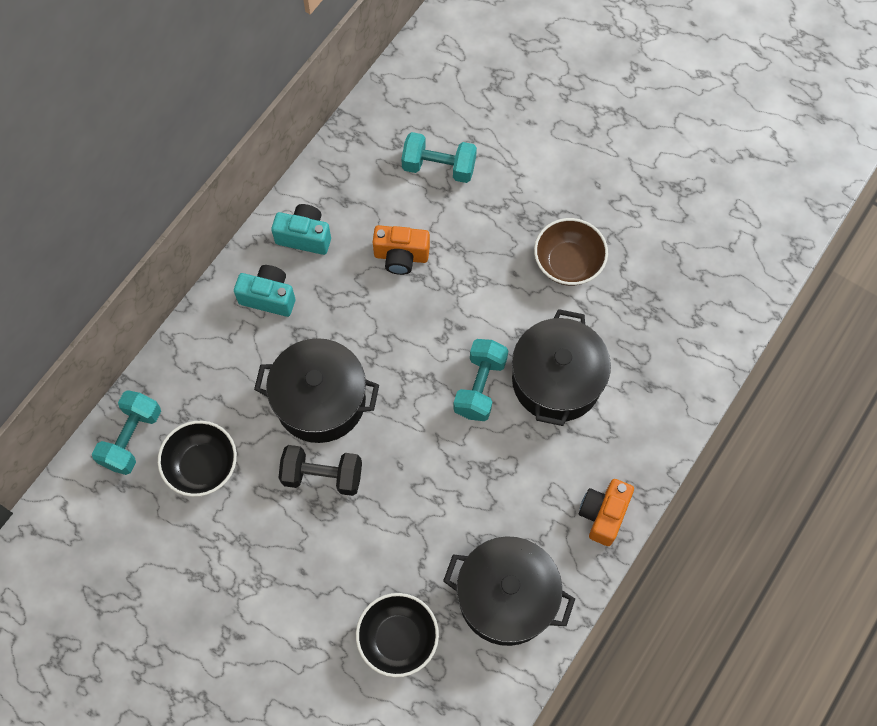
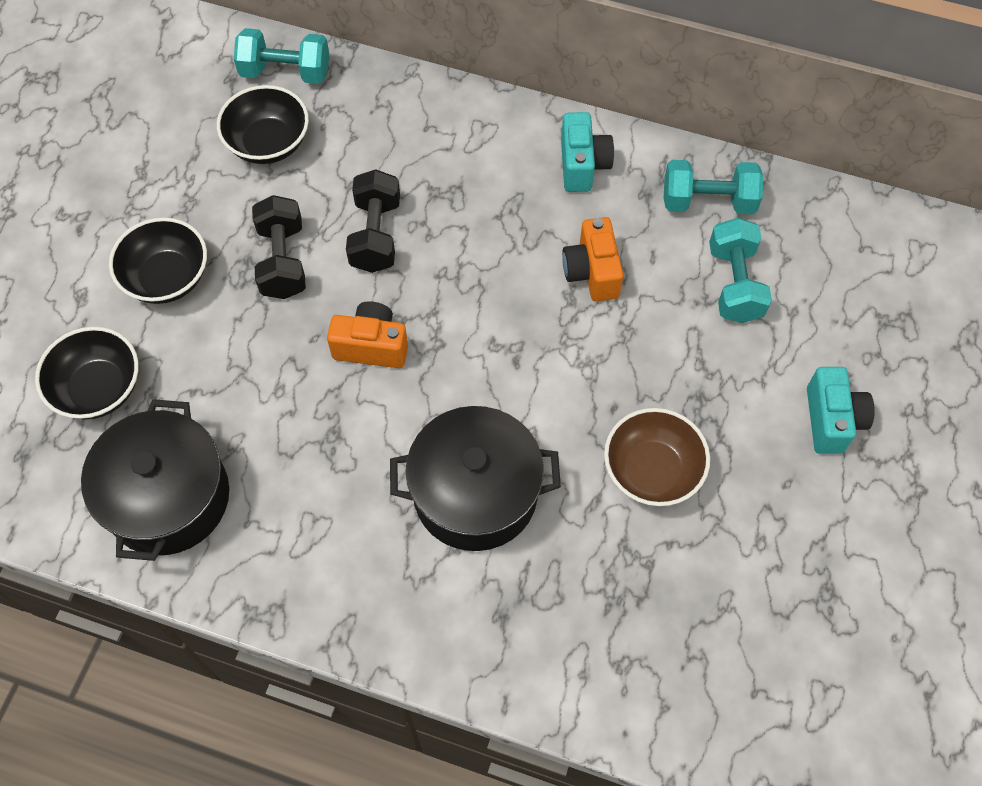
camera: 75 degrees right, 5 degrees down
turquoise camera [234,265,295,317] -> turquoise camera moved to [807,367,875,454]
black pot [254,338,379,443] -> black dumbbell [346,169,400,273]
turquoise dumbbell [453,339,508,421] -> turquoise dumbbell moved to [664,160,764,214]
orange camera [579,479,634,546] -> orange camera moved to [327,301,408,368]
none -> black bowl [109,218,207,304]

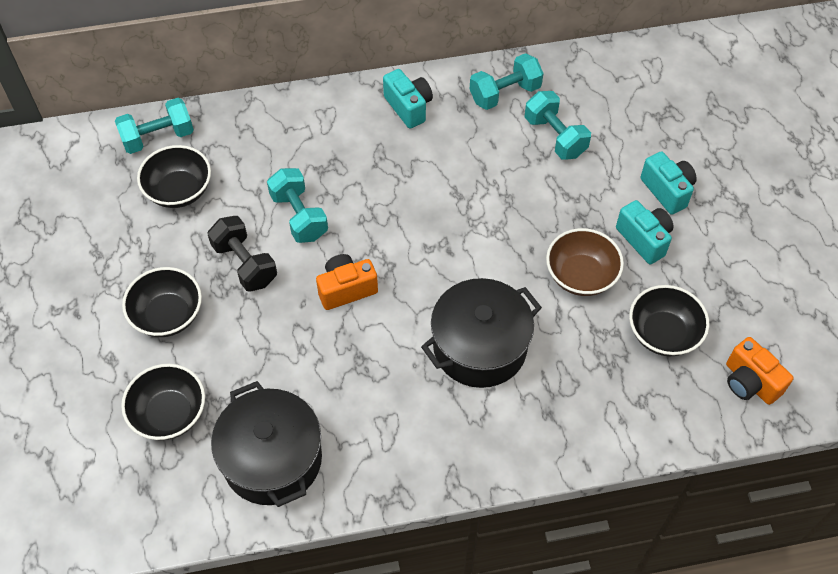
camera: 30 degrees left, 5 degrees down
black dumbbell [346,169,400,273] -> turquoise dumbbell [267,168,328,243]
orange camera [562,217,623,302] -> orange camera moved to [726,337,794,405]
none -> turquoise camera [616,200,674,264]
none -> black bowl [629,285,709,356]

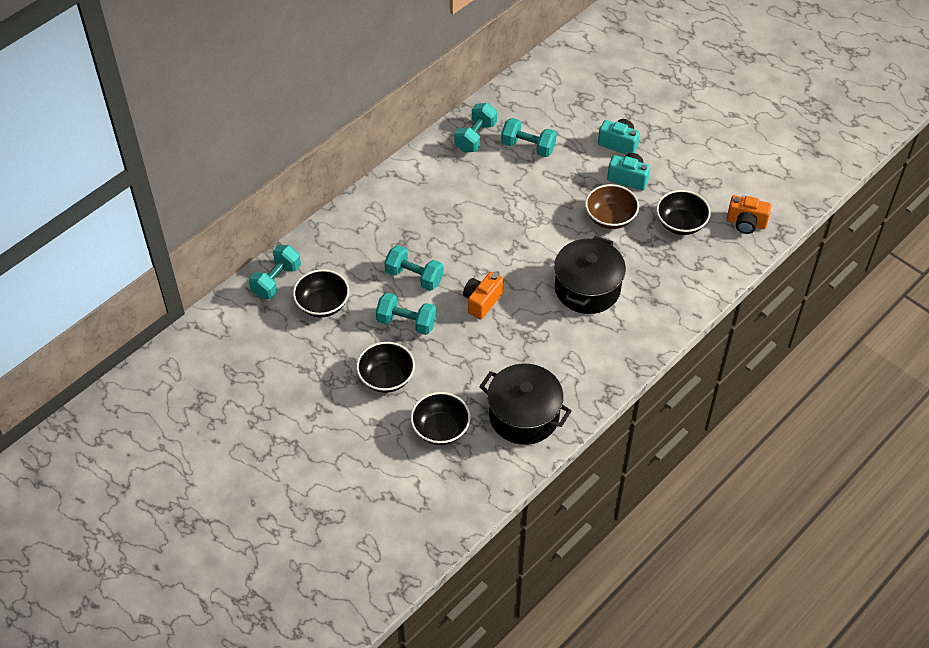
camera: 35 degrees left, 5 degrees down
black dumbbell [207,216,277,292] -> turquoise dumbbell [376,293,437,335]
turquoise camera [383,69,433,129] -> none

